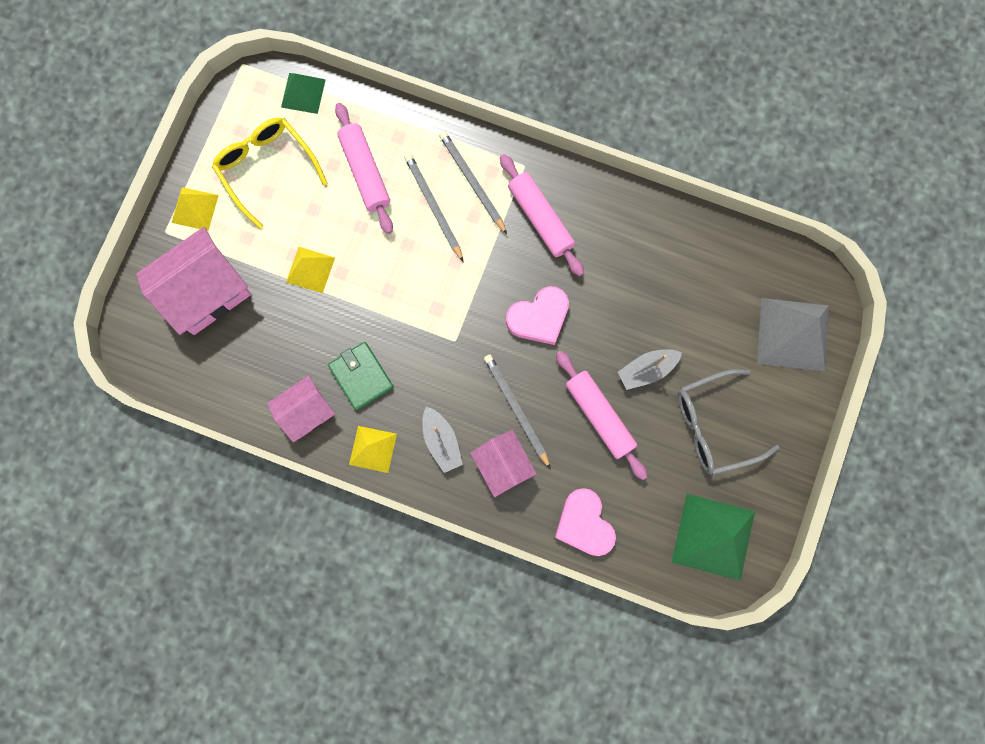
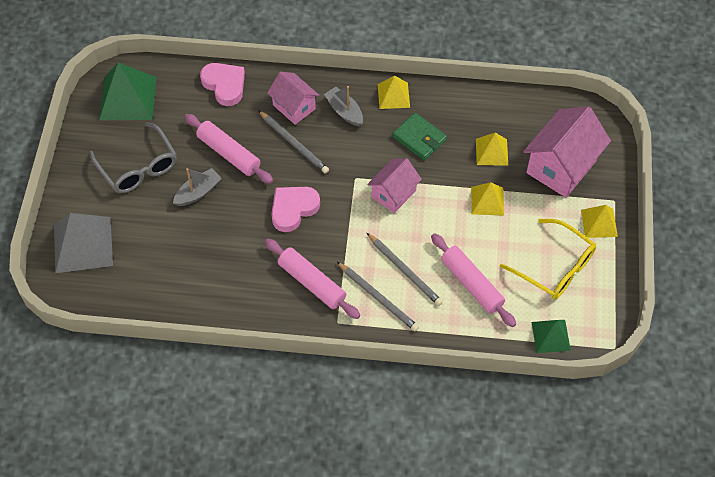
camera: 165 degrees right, 20 degrees down
pink house [267,375,335,442] -> pink house moved to [367,158,422,213]
grey glasses [678,369,779,475] -> grey glasses turned 90 degrees clockwise [89,122,177,193]
none -> yellow pyramid [476,132,508,166]

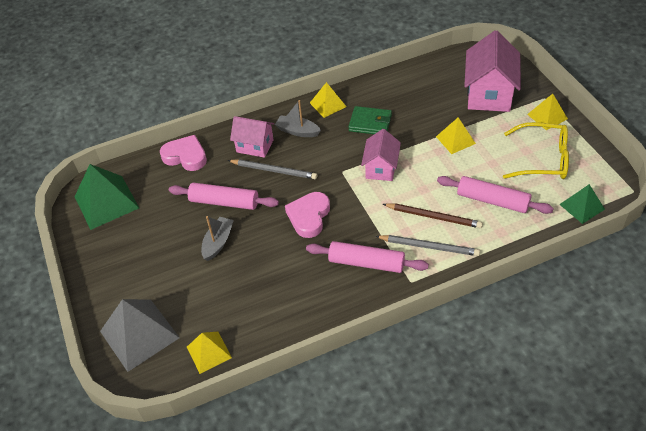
camera: 25 degrees left, 10 degrees down
grey glasses [89,122,177,193] -> none
grey pencil [366,232,443,306] -> brown pencil [383,204,483,228]
yellow pyramid [476,132,508,166] -> yellow pyramid moved to [187,332,232,374]

